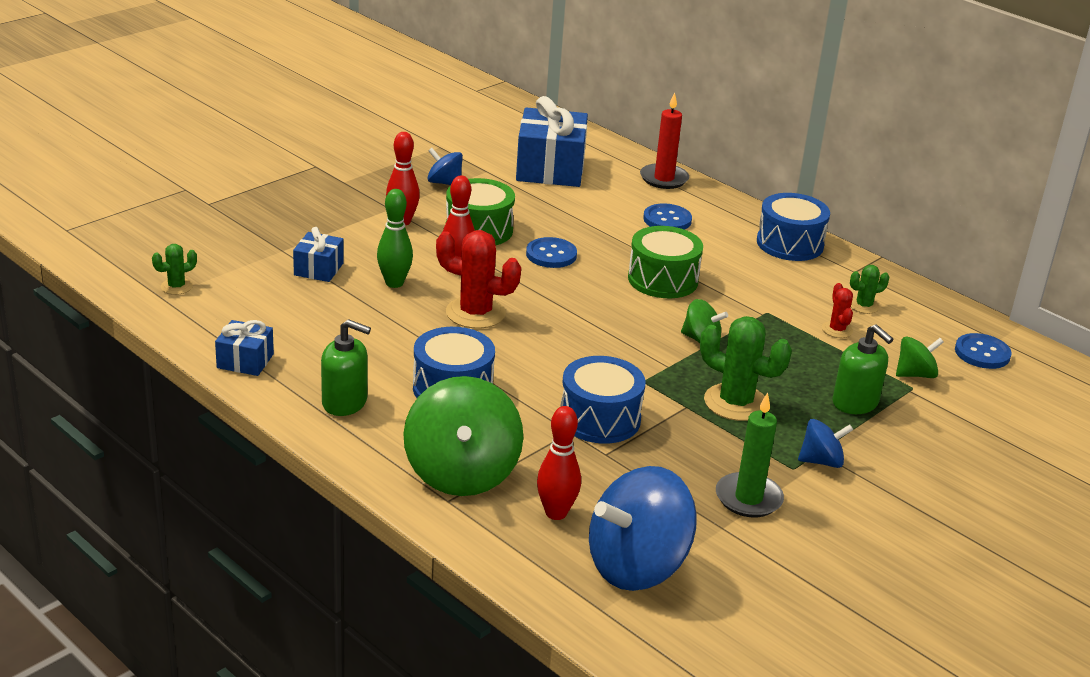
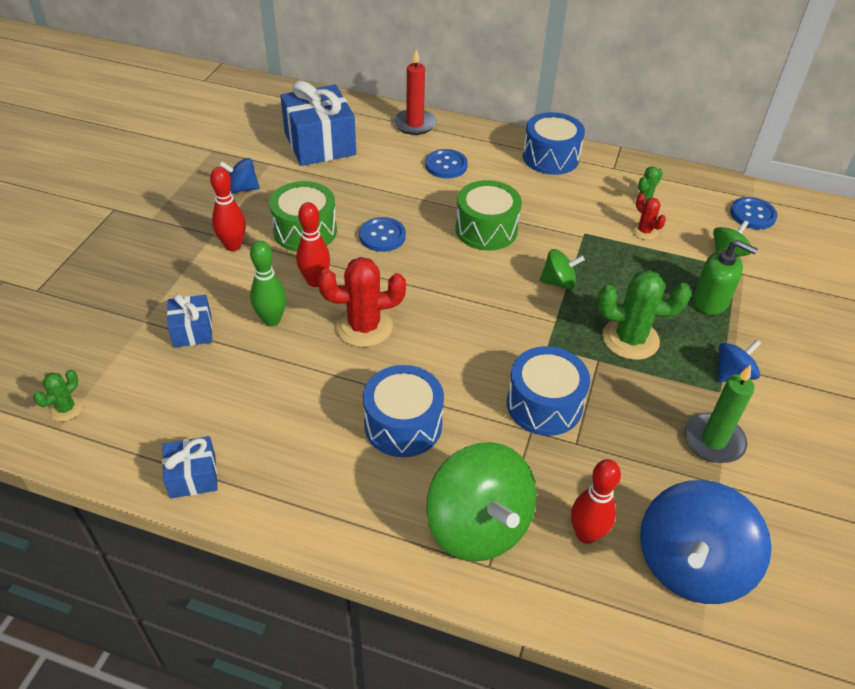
camera: 25 degrees left, 15 degrees up
green soap dispenser [321,319,371,416] -> none

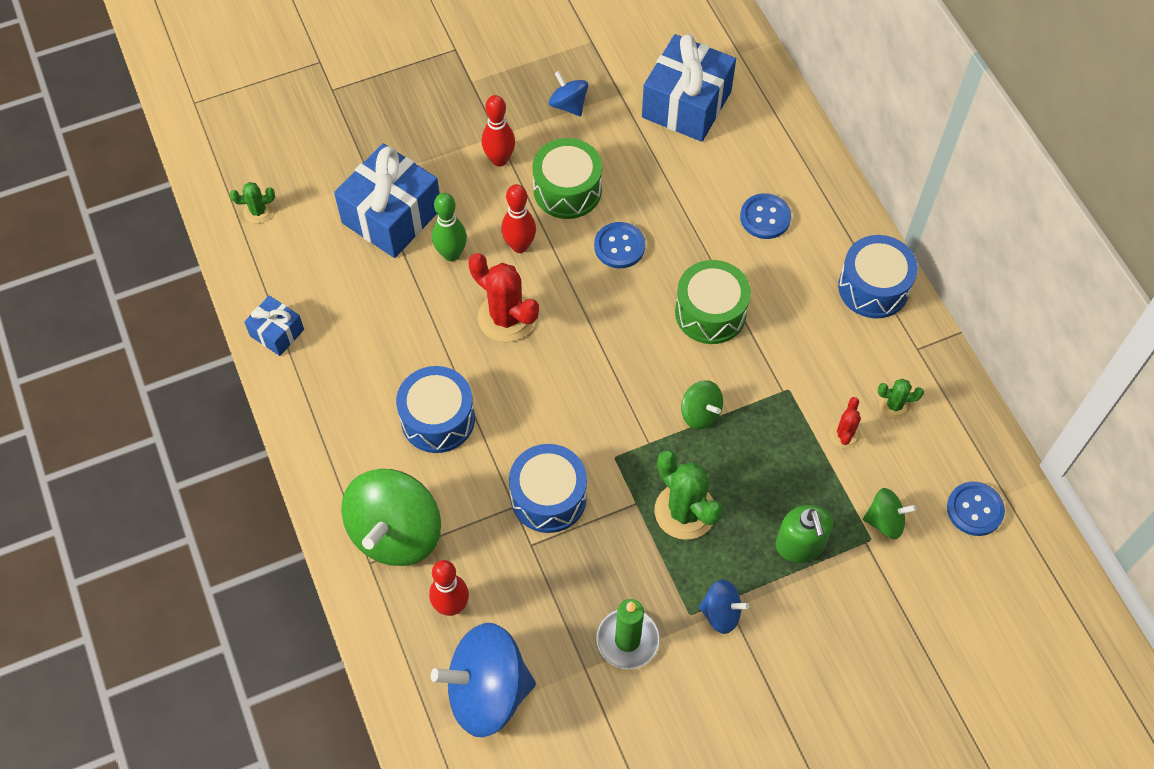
camera: 50 degrees right, 15 degrees up
blue gift [167,294,212,348] -> blue gift [334,143,440,258], size x1.93
red candle [394,49,436,135] -> none

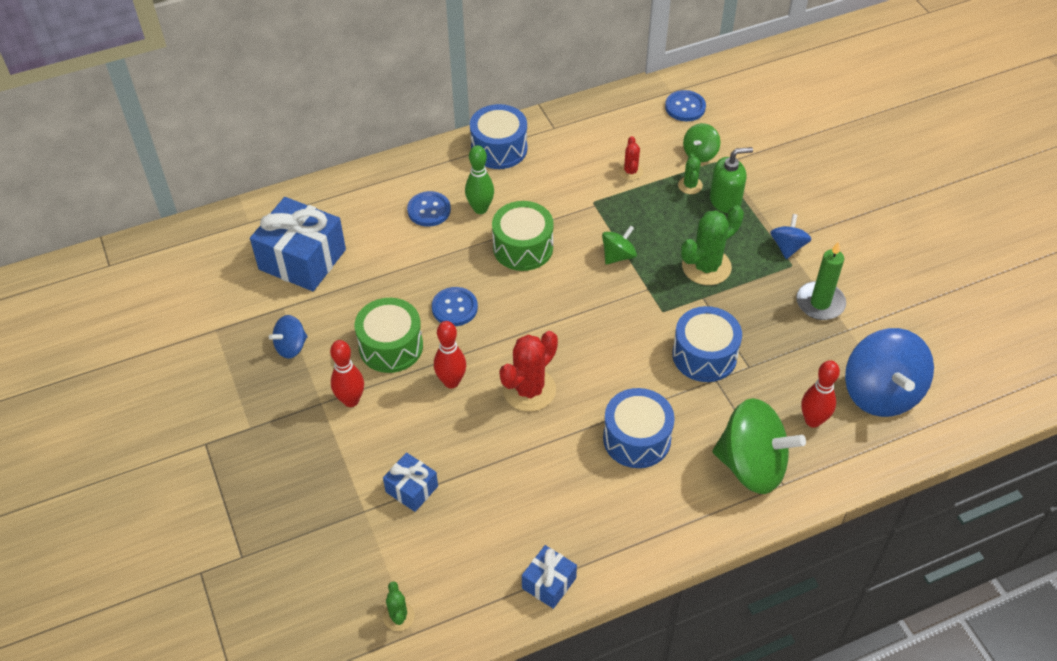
camera: 90 degrees left, 10 degrees down
blue gift [334,143,440,258] -> blue gift [383,452,438,512], size x0.52
green bowling pin [432,193,467,261] -> green bowling pin moved to [465,145,494,214]
red cactus [829,397,861,449] -> red cactus turned 75 degrees clockwise [619,136,643,180]
green spinning top [863,488,916,539] -> green spinning top turned 150 degrees counterclockwise [683,123,721,162]
green cactus [878,378,924,419] -> green cactus moved to [678,154,703,194]

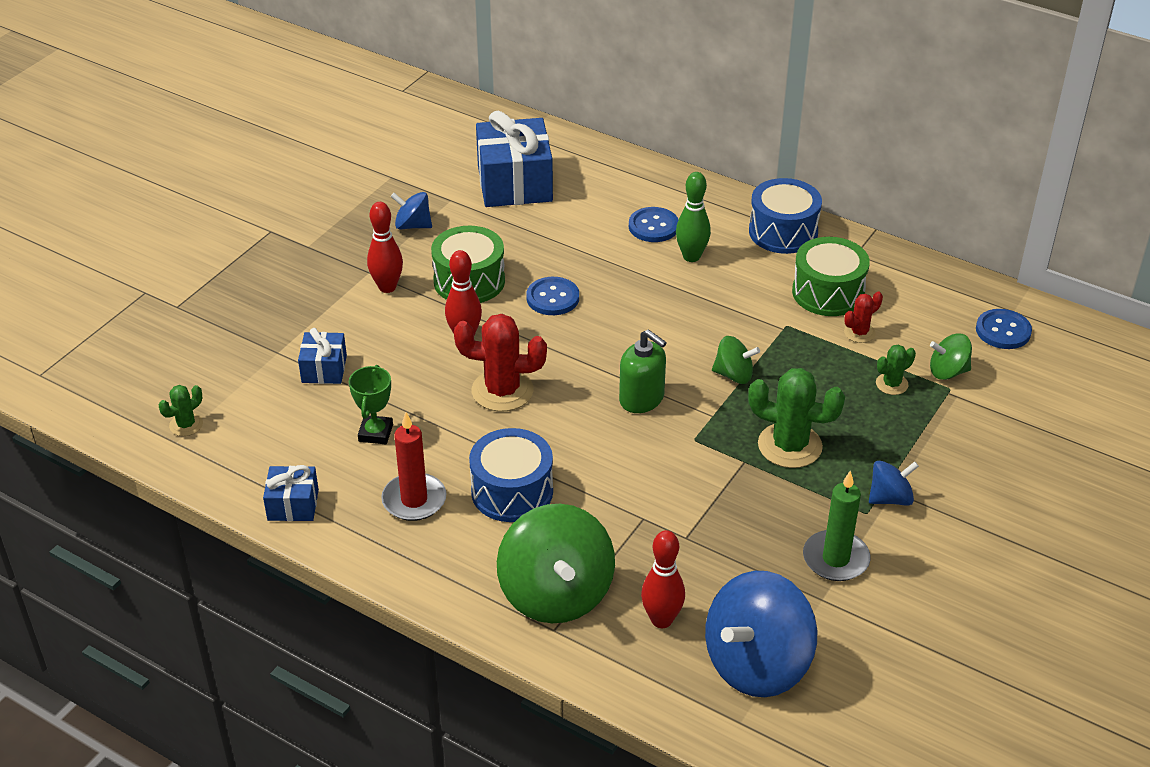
camera: 55 degrees right, 10 degrees down
green drum [492,201,554,271] -> green drum moved to [792,237,870,316]
blue drum [672,306,742,382] -> none
green soap dispenser [710,147,753,213] -> green soap dispenser moved to [619,329,667,413]
none -> green trophy [349,365,393,444]
none -> red candle [381,412,446,521]

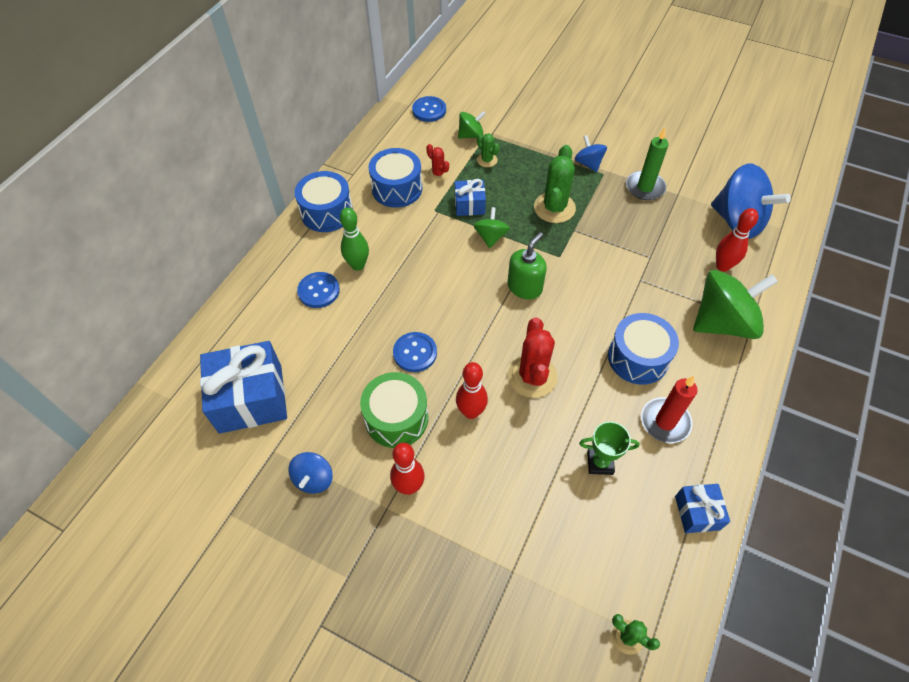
camera: 95 degrees left, 15 degrees up
blue gift [298,328,347,384] -> blue gift moved to [455,179,486,216]
green drum [792,237,870,316] -> blue drum [368,148,422,208]
green spinning top [930,334,972,380] -> green spinning top turned 105 degrees counterclockwise [458,111,486,139]

